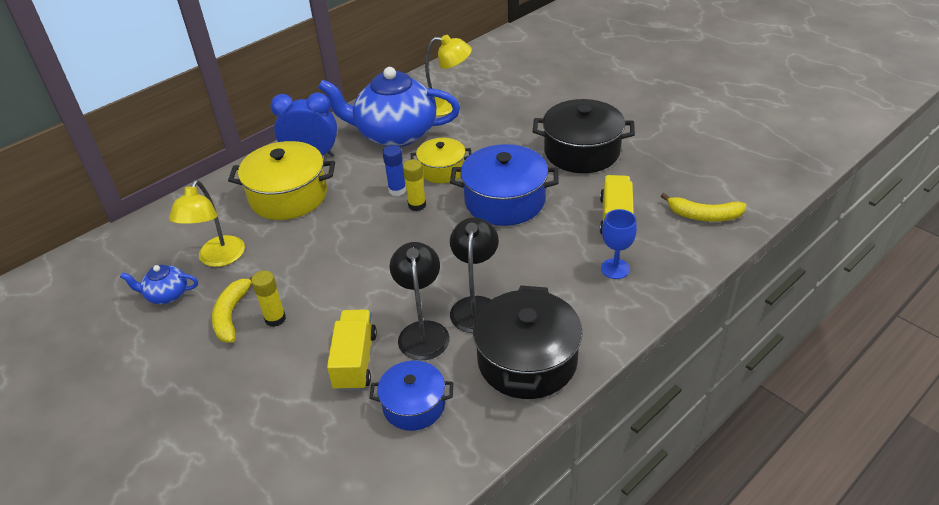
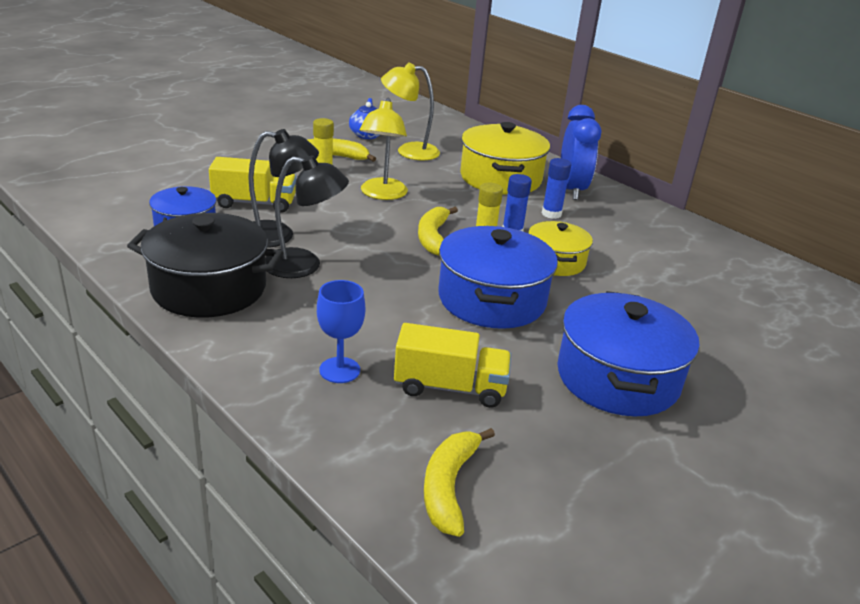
camera: 85 degrees right, 10 degrees down
blue teapot [318,67,460,147] -> none
yellow lamp [425,35,472,116] -> yellow lamp moved to [359,98,408,200]
black pot [532,99,635,173] -> blue pot [557,291,700,416]
none -> yellow banana [418,207,458,256]
none -> blue glue stick [542,158,571,219]

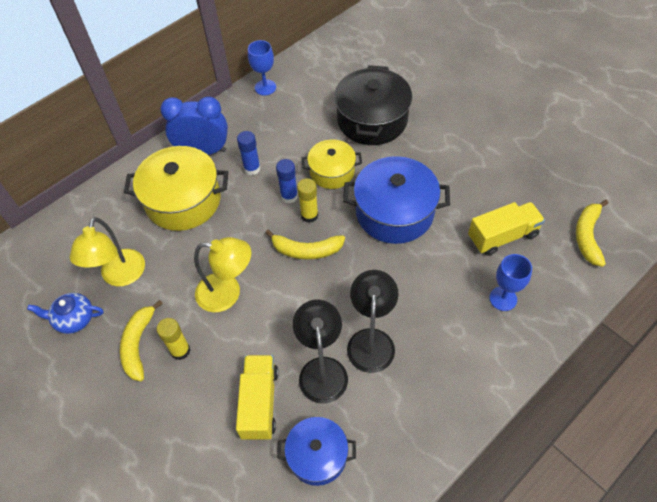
camera: 85 degrees left, 25 degrees up
black pot [127,213,283,317] -> black pot moved to [334,65,412,145]
yellow truck [394,323,511,408] -> yellow truck turned 60 degrees clockwise [468,202,545,256]
yellow banana [424,428,495,537] -> yellow banana turned 90 degrees clockwise [576,200,609,267]
blue pot [557,291,700,416] -> none
none -> blue goblet [248,40,276,95]

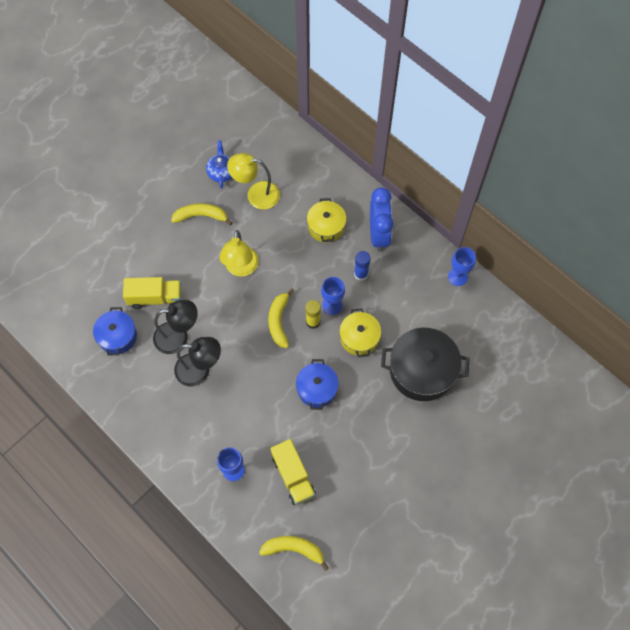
camera: 85 degrees right, 10 degrees up
yellow pot [124,146,228,231] -> yellow pot [307,198,347,243], size x0.60
yellow glue stick [157,318,191,360] -> none
blue glue stick [276,159,298,204] -> blue goblet [321,277,345,315]
blue pot [343,156,450,244] -> blue pot [296,359,339,410], size x0.60

